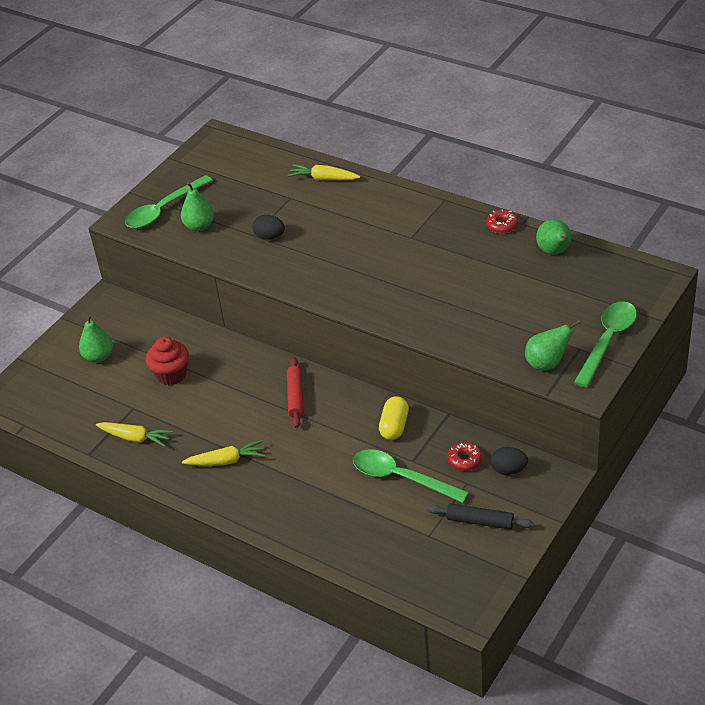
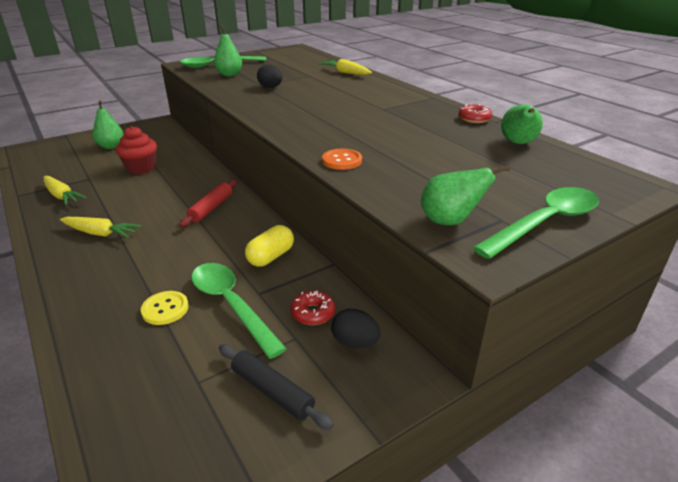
camera: 20 degrees right, 10 degrees down
none -> yellow button [141,291,189,325]
none -> orange button [322,149,362,170]

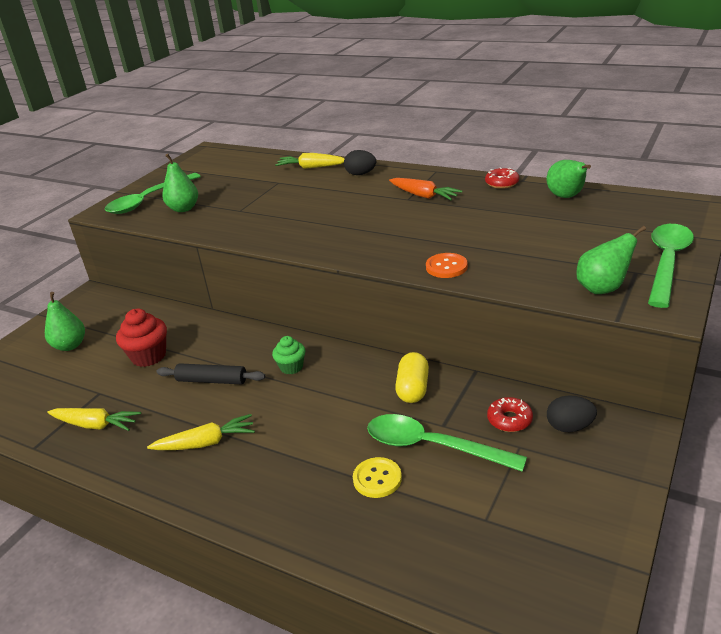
camera: 25 degrees left, 0 degrees up
red rolling pin [180,179,237,227] -> green cupcake [272,336,305,374]
black rolling pin [219,344,334,430] -> black rolling pin moved to [157,363,265,384]
black egg [257,65,283,88] -> black egg moved to [344,150,376,175]
none -> orange carrot [389,178,462,200]

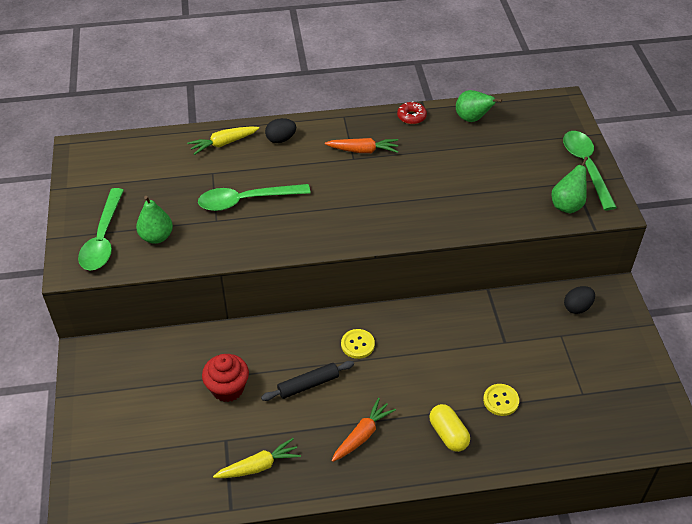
camera: 40 degrees left, 15 degrees up
green pear [45,292,85,351] -> none
yellow carrot [147,414,255,450] -> orange carrot [332,398,396,462]
green cupcake [272,336,305,374] -> yellow button [341,329,375,359]
green spoon [367,414,527,472] -> green spoon moved to [198,184,311,211]
yellow capsule [395,352,429,403] -> yellow capsule moved to [429,404,470,452]
orange button [426,253,468,278] -> none
red donut [487,397,533,432] -> none

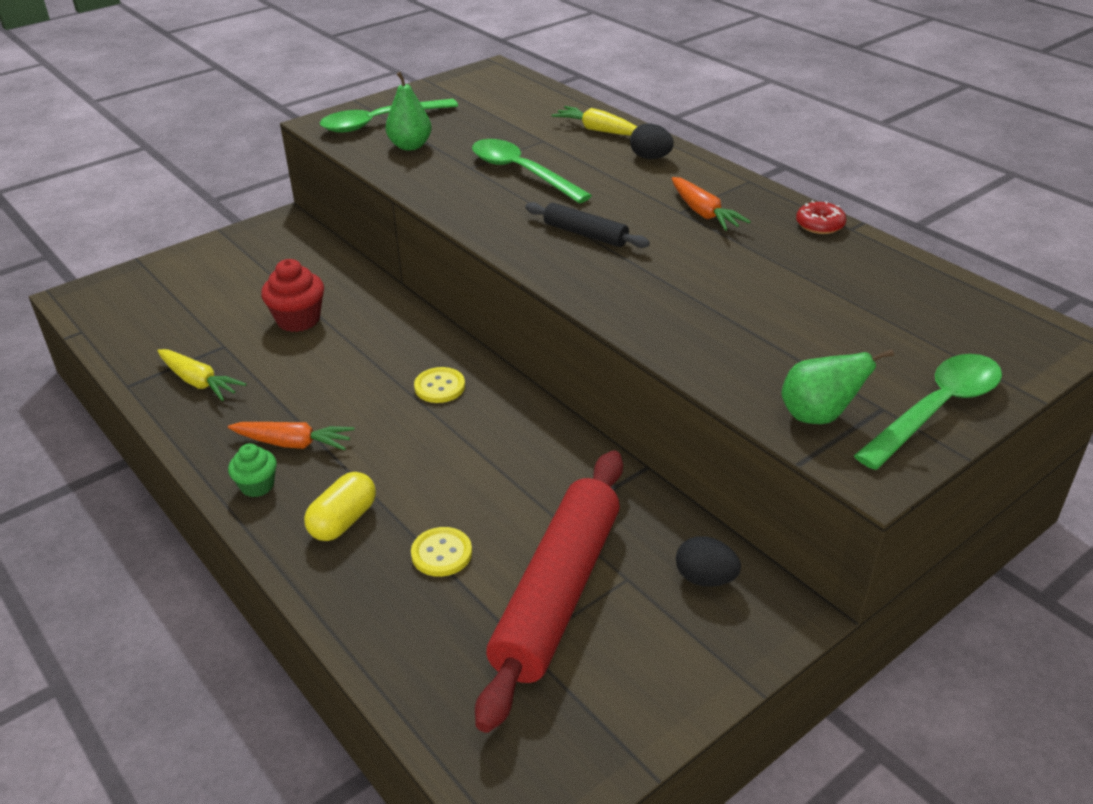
camera: 60 degrees right, 10 degrees down
black rolling pin [261,361,354,401] -> black rolling pin moved to [525,202,650,248]
green pear [456,90,502,122] -> none
none -> green cupcake [228,443,277,497]
none -> red rolling pin [475,450,623,733]

